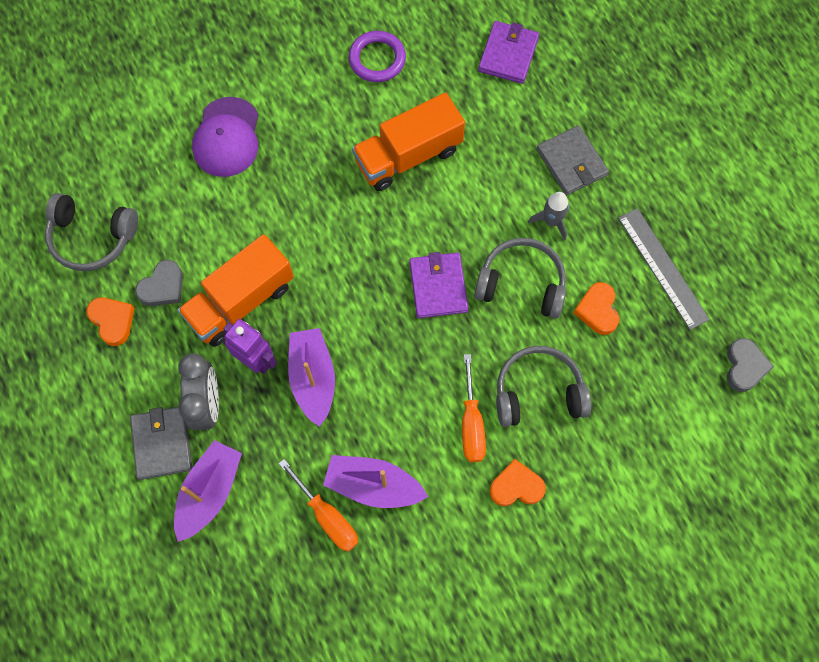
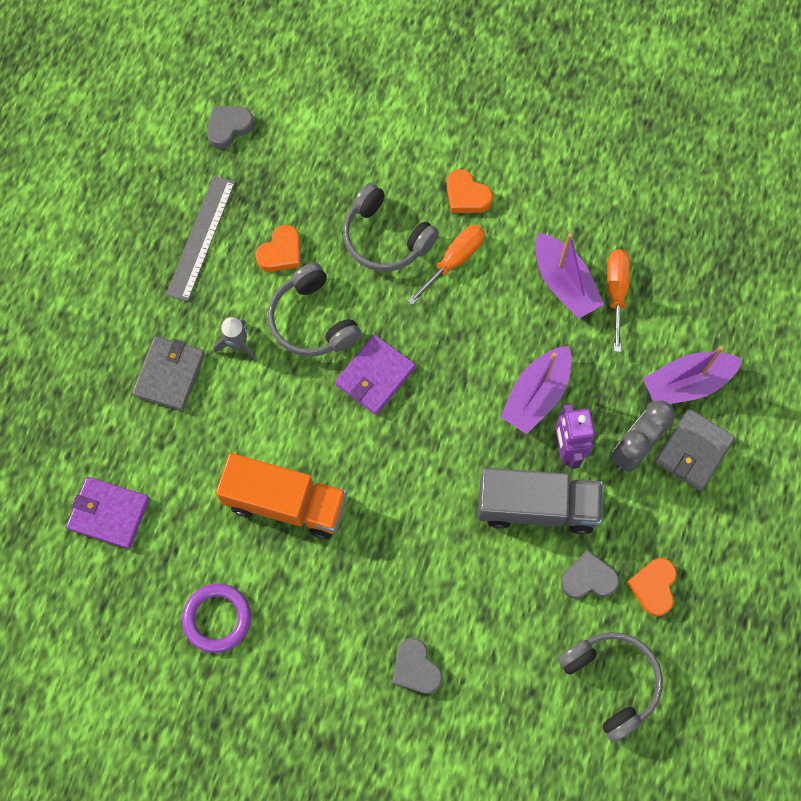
camera: 135 degrees left, 0 degrees up
orange truck [178,234,294,347] -> grey truck [478,468,603,535]
purple cap [192,97,258,177] -> grey heart [392,638,443,694]
purple wallet [478,21,539,84] -> purple wallet turned 45 degrees clockwise [66,477,150,549]

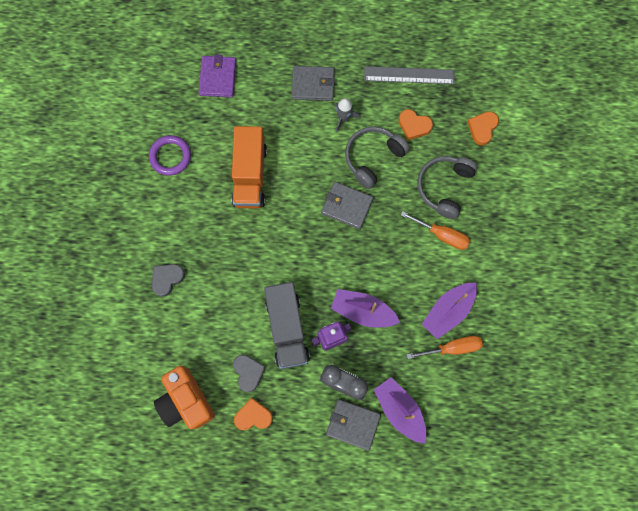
camera: 75 degrees right, 5 degrees up
grey heart [207,106,254,149] -> none
purple wallet [335,335,416,415] -> grey wallet [321,182,374,229]
orange heart [447,169,493,213] -> orange heart moved to [467,111,499,145]
grey headphones [558,632,663,742] -> orange camera [154,366,215,429]

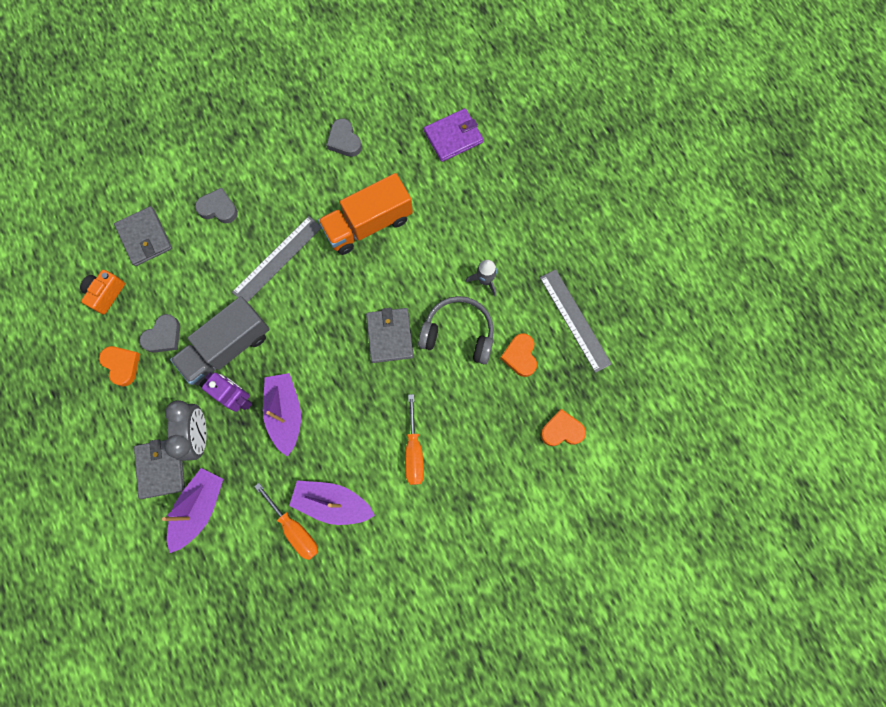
camera: 60 degrees right, 0 degrees up
purple ring [149,135,191,176] -> grey heart [326,118,362,157]
orange camera [154,366,215,429] -> orange camera [80,270,125,314], size x0.59
grey wallet [292,66,335,101] -> grey wallet moved to [114,206,172,266]
grey headphones [417,156,478,219] -> none
none -> grey ruler [232,216,321,302]

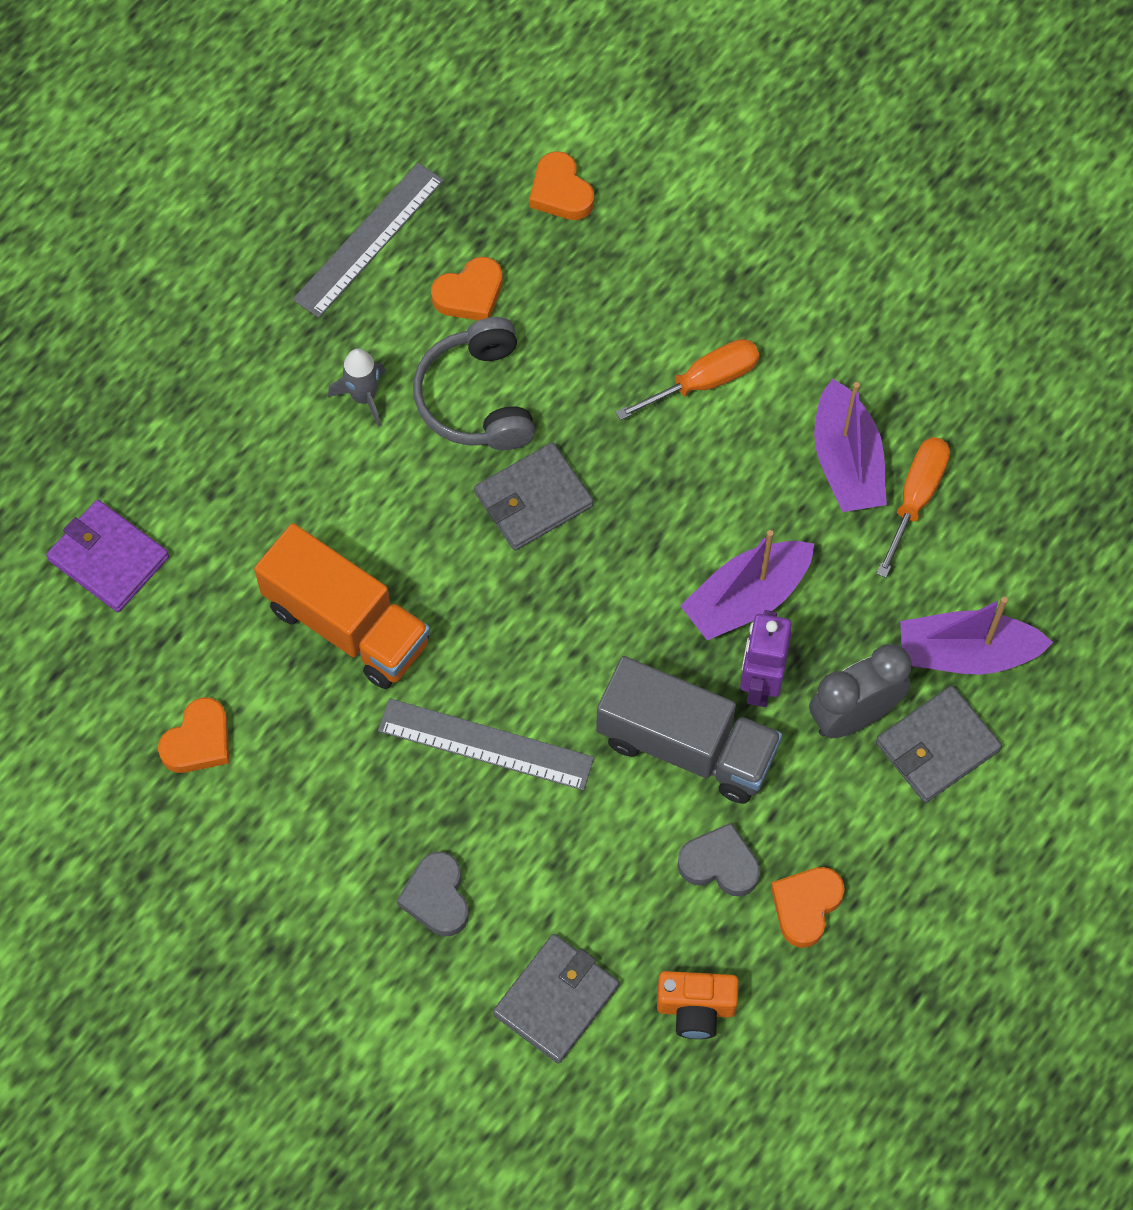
camera: 115 degrees left, 10 degrees down
grey heart [326,118,362,157] -> orange heart [158,697,229,773]

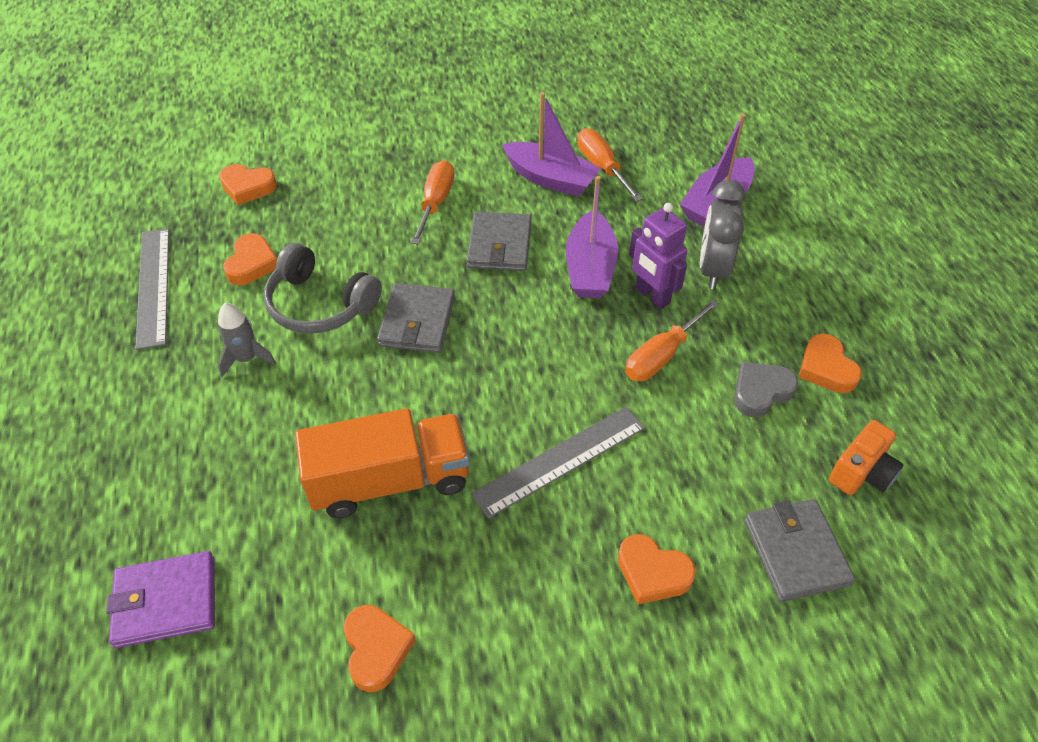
camera: 50 degrees left, 15 degrees down
grey heart [397,852,469,936] -> orange heart [618,534,696,604]
grey truck [596,656,782,804] -> orange screwdriver [625,299,719,381]
grey wallet [876,685,1002,803] -> grey wallet moved to [466,211,532,271]

